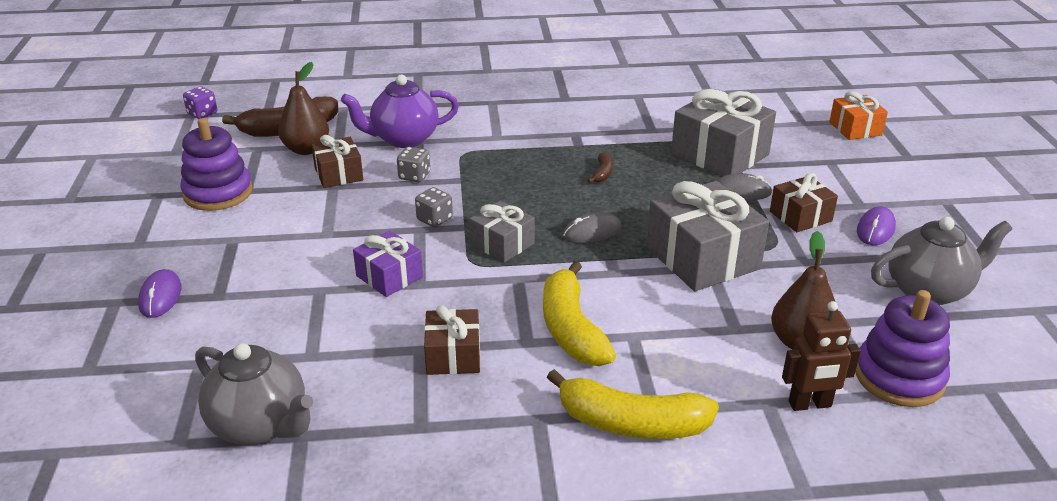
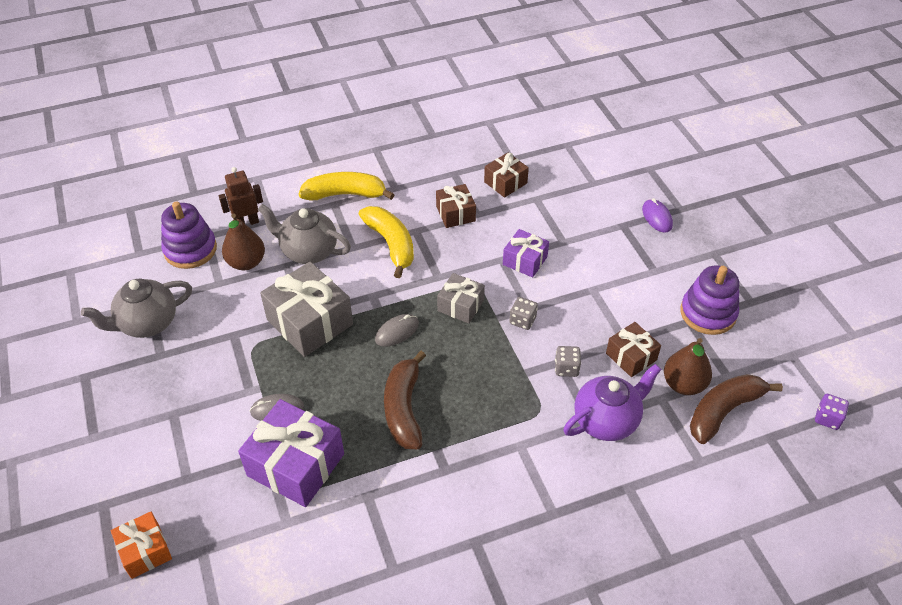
camera: 165 degrees right, 15 degrees up
grey teapot [195,343,313,445] -> grey teapot moved to [258,204,351,264]
brown banana [587,152,613,183] -> brown banana [384,351,426,449], size x2.25
grey gift [671,89,776,176] -> purple gift [238,399,344,507]
brown gift [770,173,838,232] -> brown gift moved to [484,152,529,198]
purple mouse [857,206,896,245] -> none

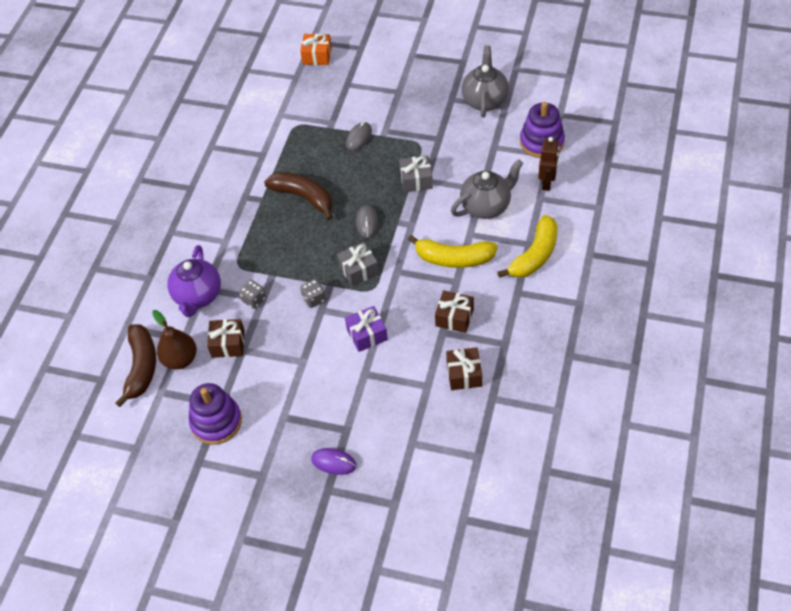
camera: 130 degrees right, 5 degrees up
brown pear [222,214,265,270] -> none
purple gift [238,399,344,507] -> none
grey gift [260,262,353,357] -> grey gift [399,155,433,193], size x0.57
purple dice [815,394,849,430] -> none

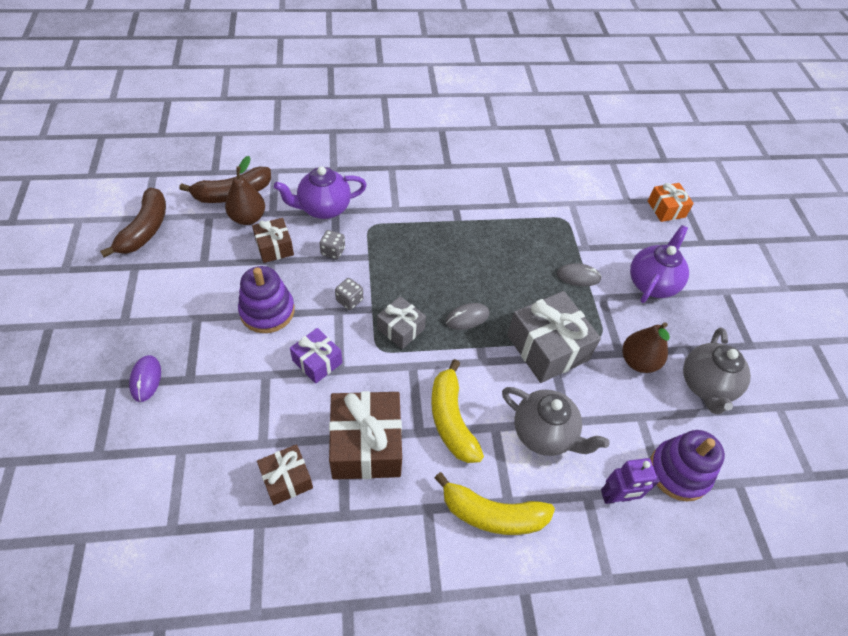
camera: 60 degrees right, 0 degrees up
purple stacking toy [189,383,242,445] -> purple stacking toy moved to [238,266,295,333]
brown banana [264,172,333,220] -> brown banana moved to [100,188,166,258]
grey gift [399,155,433,193] -> grey gift [507,291,601,383], size x1.76
brown gift [435,290,474,333] -> brown gift [329,391,402,480], size x1.76
grey teapot [462,45,509,118] -> grey teapot turned 120 degrees clockwise [683,327,751,414]
brown robot [538,137,559,191] -> purple robot [601,458,660,504]
none -> brown pear [622,322,670,373]
none -> purple teapot [630,225,689,303]

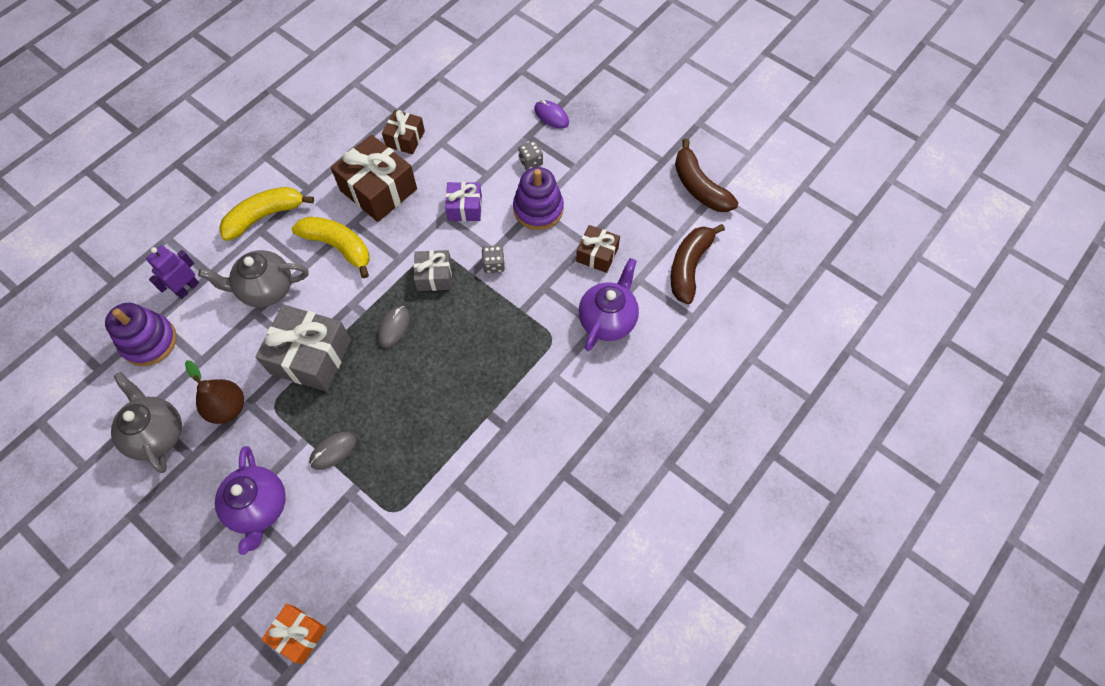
camera: 140 degrees right, 10 degrees up
brown pear [225,156,265,225] -> none
grey dice [319,230,345,259] -> grey dice moved to [518,141,543,170]

